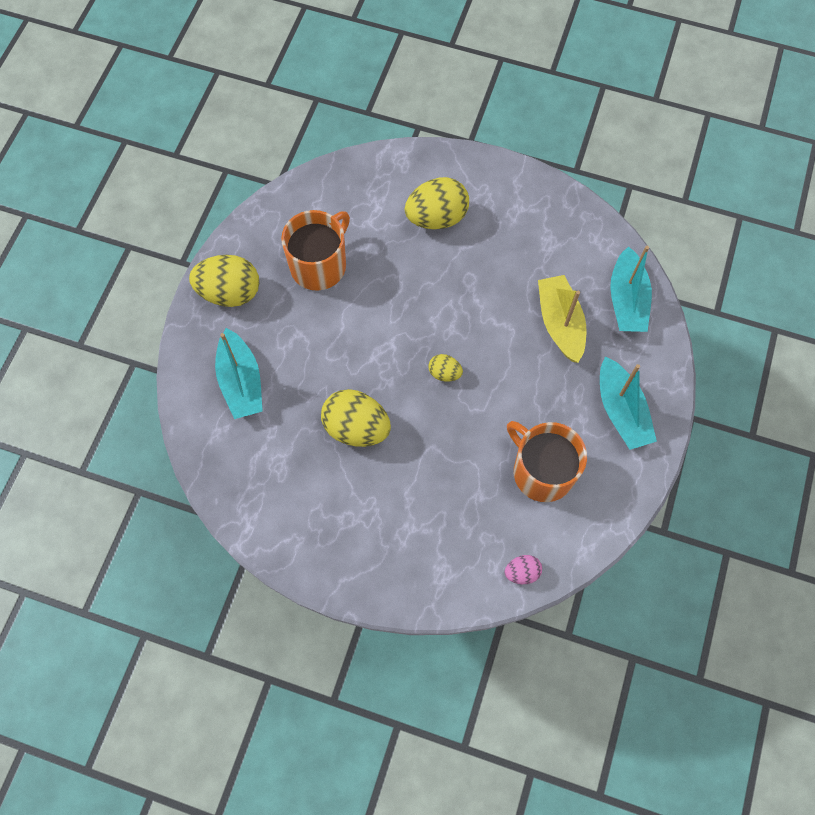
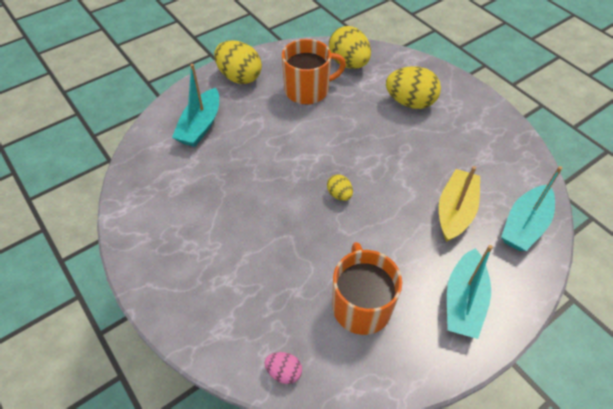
camera: 35 degrees right, 15 degrees down
yellow egg [321,389,391,447] -> yellow egg moved to [329,26,371,69]

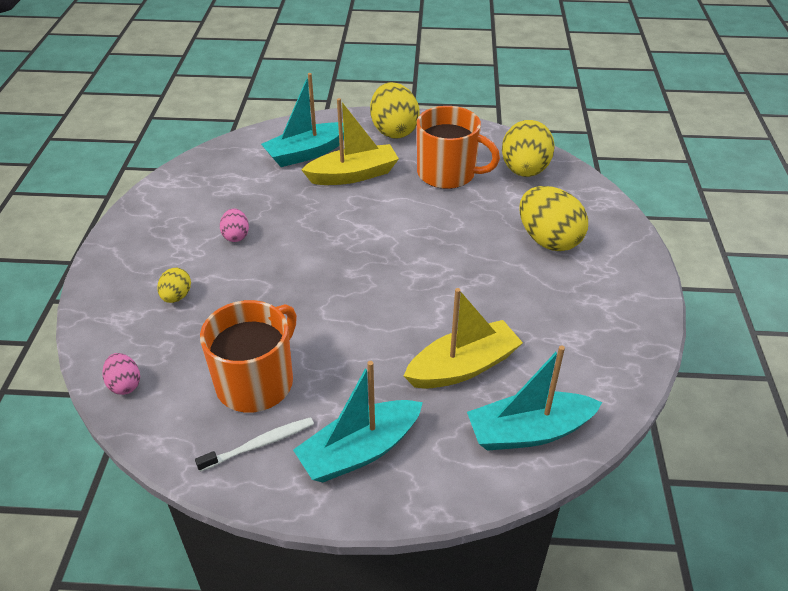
camera: 40 degrees right, 10 degrees down
yellow egg [327,174,353,201] -> yellow egg moved to [157,268,191,303]
none -> white toothbrush [195,417,314,472]
none -> pink egg [220,208,249,242]
none -> yellow boat [301,98,399,185]

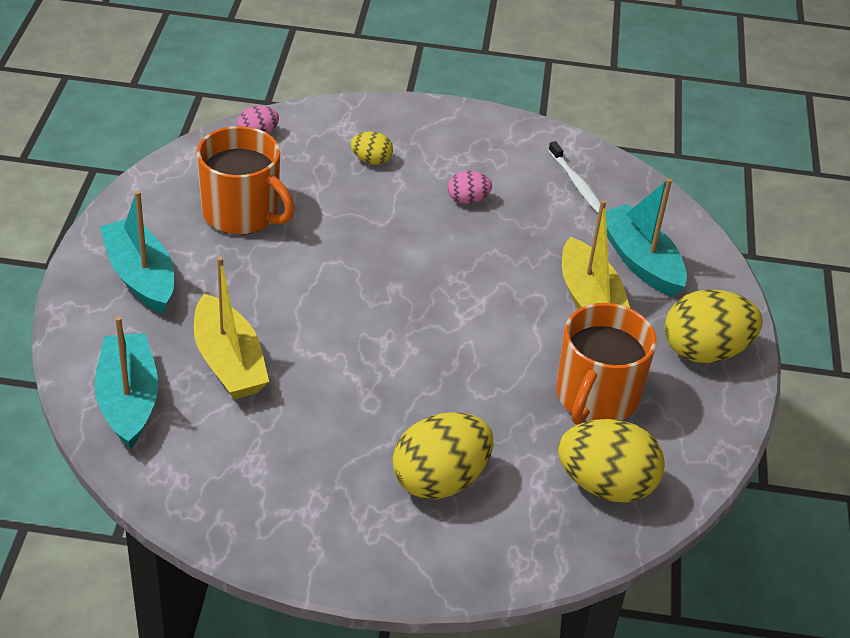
camera: 90 degrees right, 0 degrees up
white toothbrush [195,417,314,472] -> white toothbrush moved to [548,141,600,213]

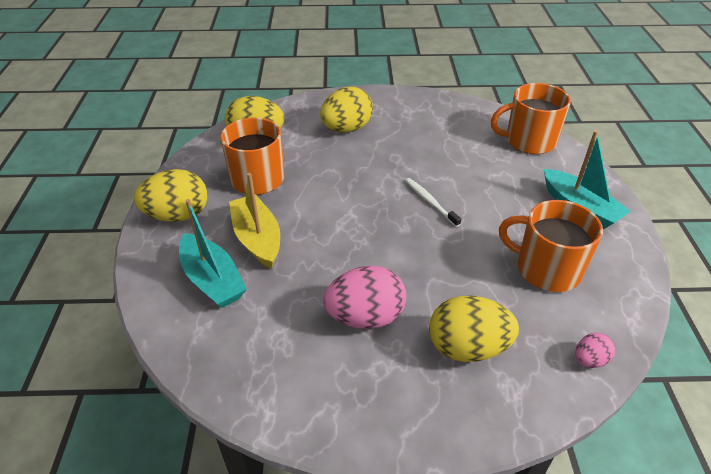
camera: 175 degrees right, 0 degrees up
turquoise boat [95,316,158,449] -> orange mug [491,83,571,154]
yellow boat [194,256,269,399] -> none
yellow egg [350,131,393,165] -> yellow egg [429,296,519,362], size x1.99
pink egg [448,171,492,204] -> pink egg [324,266,407,329], size x1.99
white toothbrush [548,141,600,213] -> white toothbrush moved to [405,178,461,227]

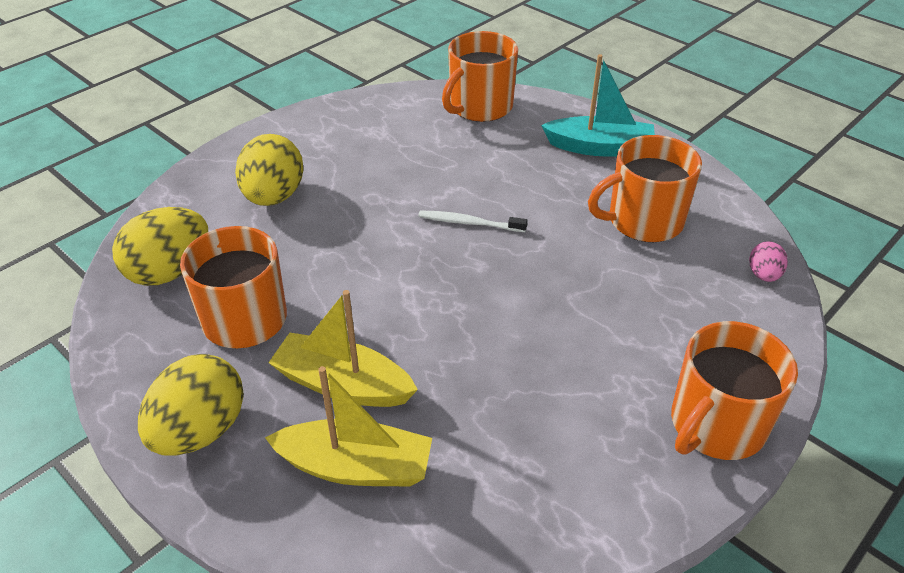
camera: 45 degrees left, 0 degrees up
turquoise boat [179,199,247,308] -> yellow boat [265,366,432,487]
pink egg [324,266,407,329] -> none
yellow egg [429,296,519,362] -> none
none -> orange mug [671,321,798,460]

